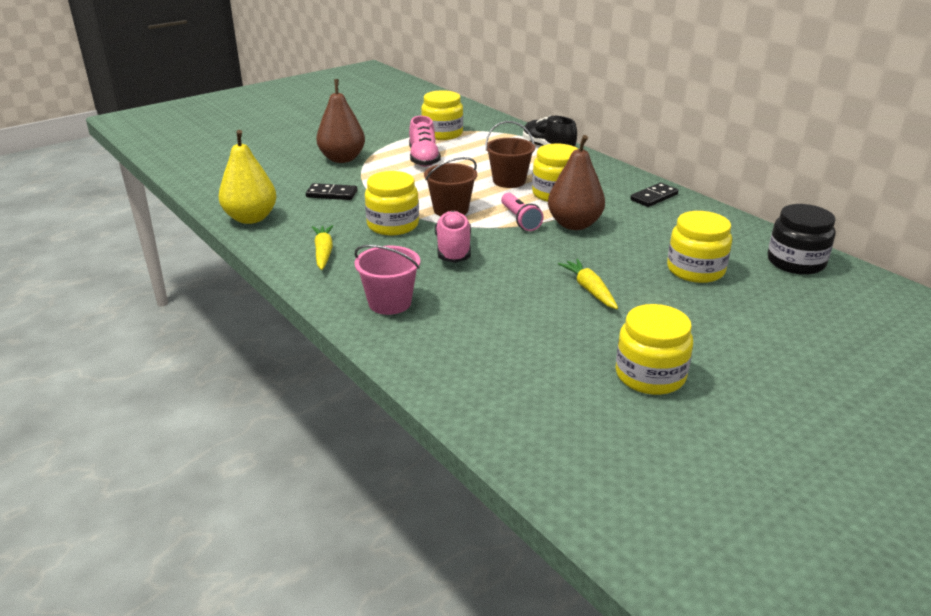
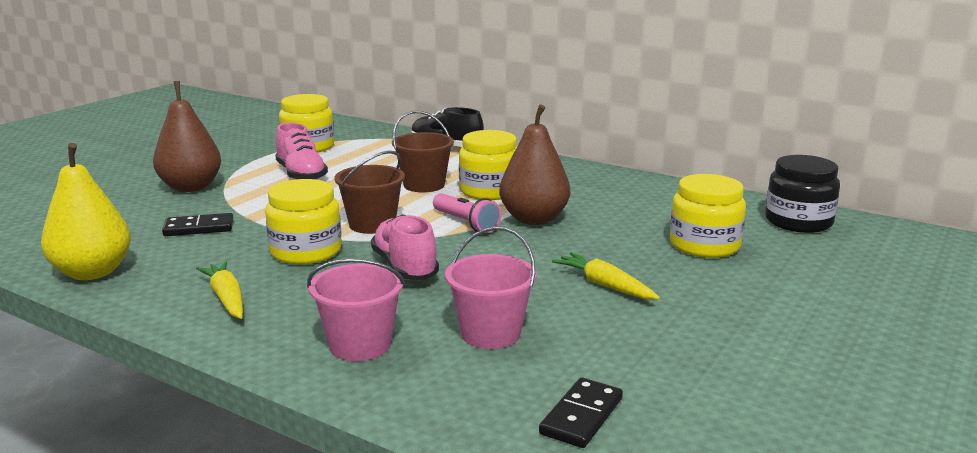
camera: 20 degrees left, 10 degrees down
yellow jar [616,304,693,395] -> none
black domino [630,183,678,207] -> black domino moved to [539,378,623,448]
none -> pink bucket [445,226,536,349]

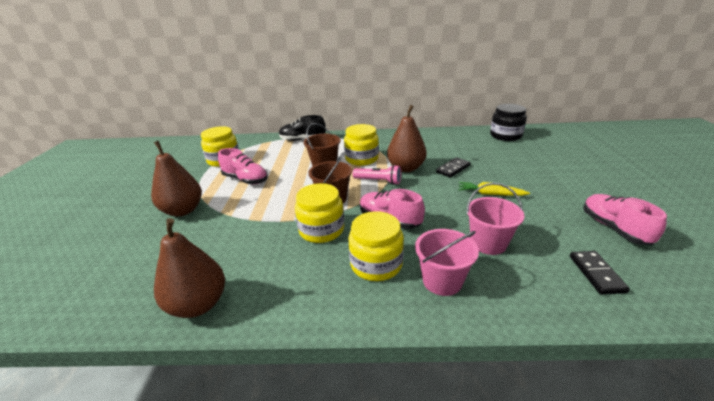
camera: 30 degrees left, 10 degrees up
yellow pear [41,143,131,280] -> brown pear [154,218,225,318]
black domino [162,213,233,236] -> black domino moved to [436,157,471,178]
yellow carrot [196,261,243,319] -> none
yellow jar [670,174,746,258] -> yellow jar moved to [348,211,404,281]
none -> pink shoe [583,194,667,245]

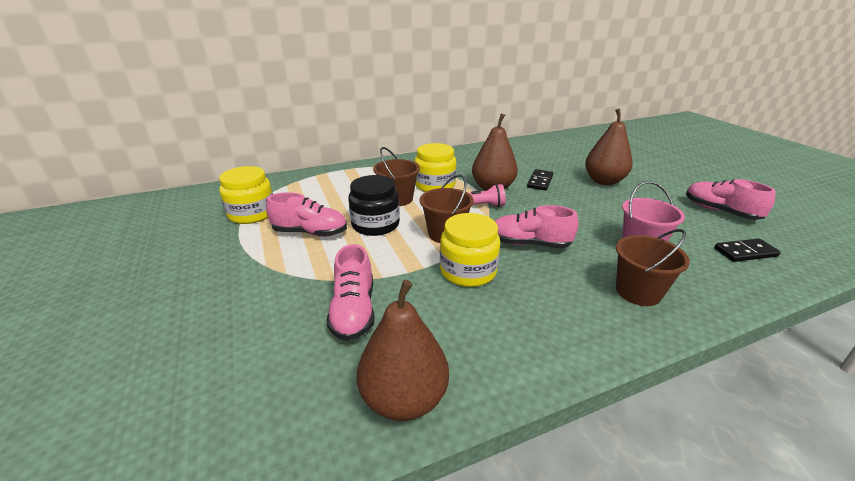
camera: 25 degrees left, 0 degrees up
brown pear [151,141,202,217] -> brown pear moved to [585,108,633,185]
black shoe [279,115,326,141] -> none
yellow jar [348,211,404,281] -> none
pink bucket [415,229,479,296] -> brown bucket [616,229,690,306]
yellow carrot [458,182,530,196] -> none
black jar [490,104,527,141] -> black jar moved to [348,175,400,236]
black domino [570,251,630,295] -> black domino turned 75 degrees counterclockwise [714,238,780,262]
none -> pink shoe [326,244,375,341]

